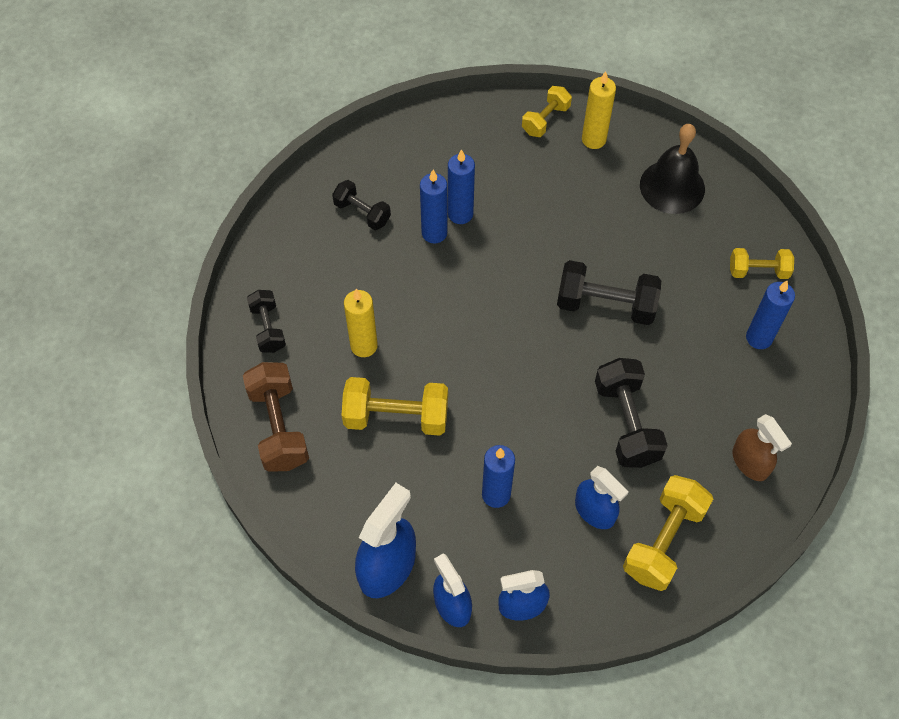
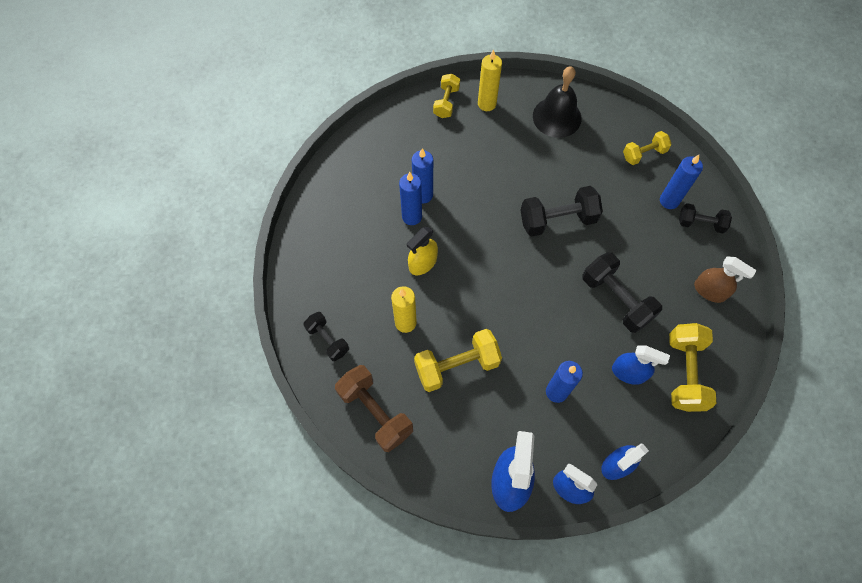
camera: 25 degrees left, 5 degrees up
black dumbbell [332,180,391,230] -> black dumbbell moved to [679,203,732,233]
none -> yellow spray bottle [407,227,438,275]

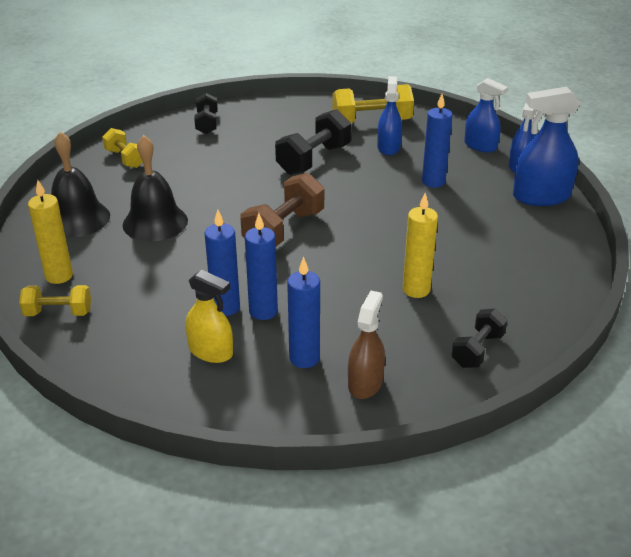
camera: 105 degrees left, 30 degrees down
brown dumbbell [335,365,413,452] -> brown dumbbell moved to [240,173,324,246]
yellow spray bottle [407,227,438,275] -> yellow spray bottle moved to [185,270,233,363]
yellow dumbbell [414,329,502,392] -> none
black dumbbell [520,186,603,237] -> none
blue candle [660,155,703,209] -> blue candle moved to [287,257,320,368]
brown spray bottle [694,256,757,303] -> brown spray bottle moved to [348,291,385,399]
none -> black bell [123,135,188,241]

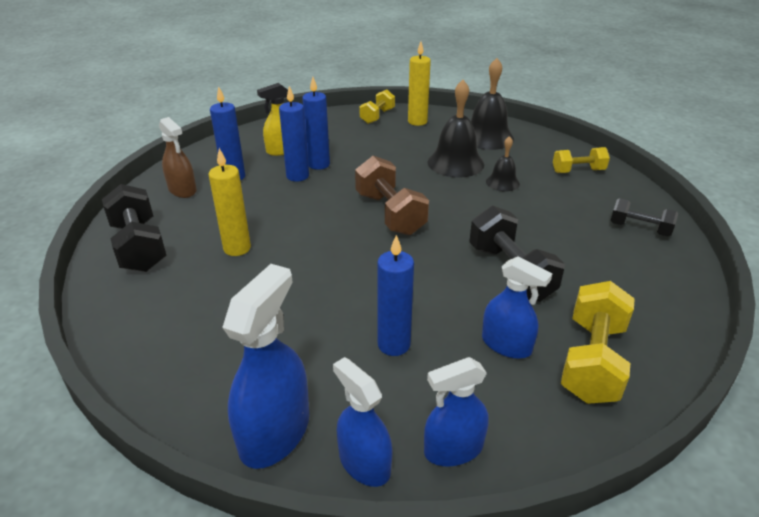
camera: 120 degrees right, 0 degrees up
black dumbbell [451,308,507,368] -> black dumbbell [102,184,167,272], size x1.63
none -> black bell [486,136,520,192]

